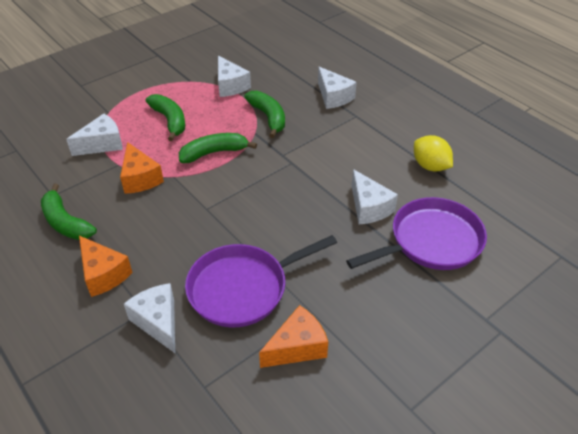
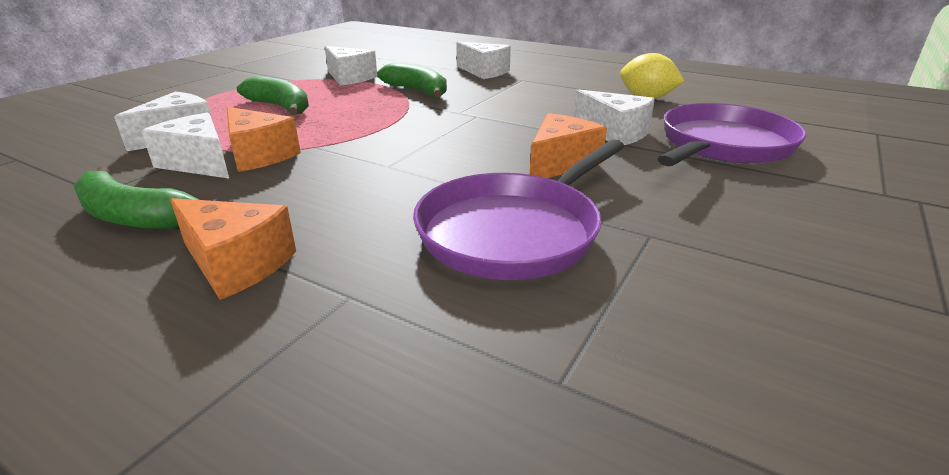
camera: 20 degrees left, 15 degrees down
white cheese [124,283,175,353] -> white cheese moved to [141,113,229,178]
green banana [179,133,257,163] -> none
orange cheese [259,305,328,368] -> orange cheese moved to [530,113,607,178]

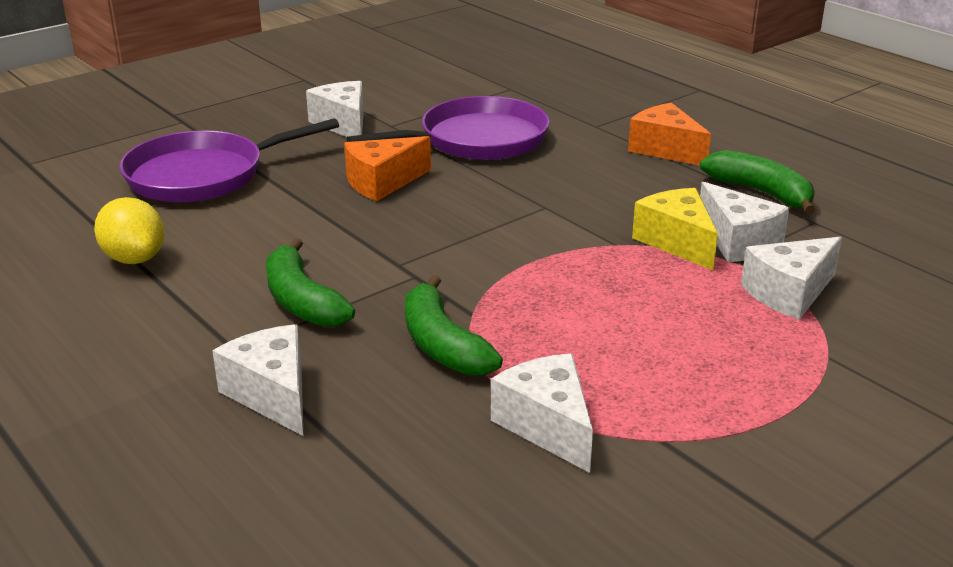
camera: 160 degrees left, 0 degrees up
orange cheese [227,107,301,172] -> yellow cheese [632,188,718,270]
green banana [237,76,309,115] -> green banana moved to [266,238,355,327]
white cheese [574,89,655,145] -> white cheese moved to [306,81,364,137]

